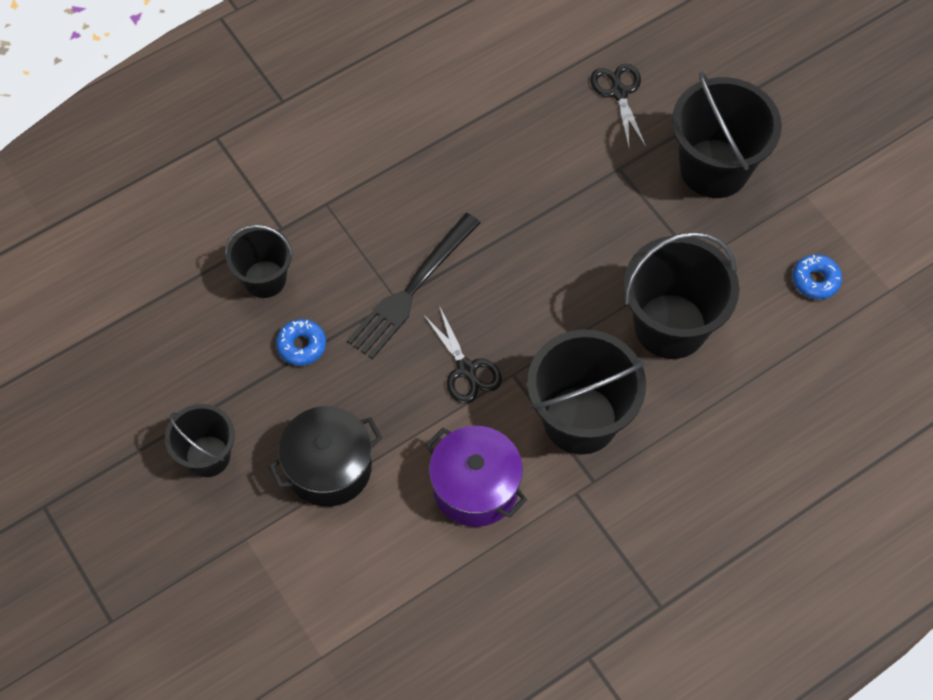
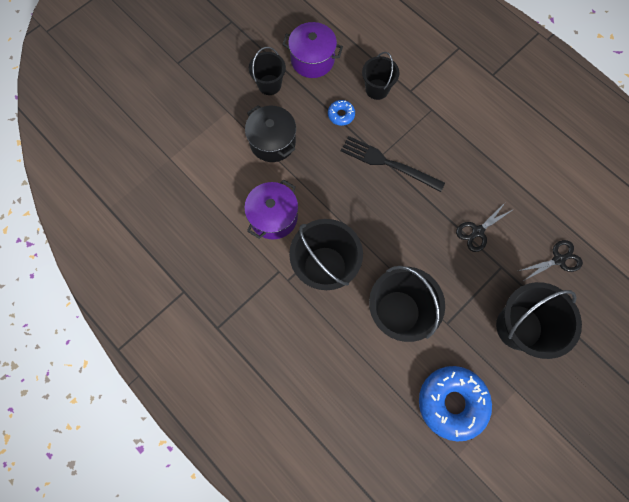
camera: 80 degrees right, 10 degrees up
black scissors [423,306,502,404] -> black scissors moved to [456,203,514,252]
blue donut [793,254,842,299] -> blue donut [419,366,492,442], size x2.18
none -> purple pot [282,22,343,78]

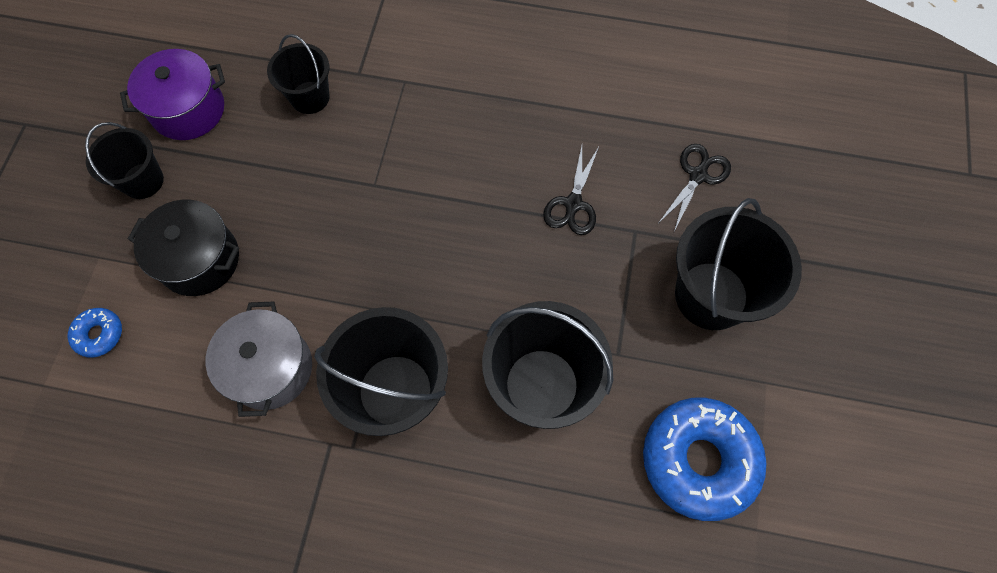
camera: 35 degrees left, 5 degrees down
purple pot [244,180,298,239] -> grey pot [206,301,312,417]
blue donut [328,100,355,126] -> blue donut moved to [68,308,122,358]
black fork [341,136,445,192] -> none

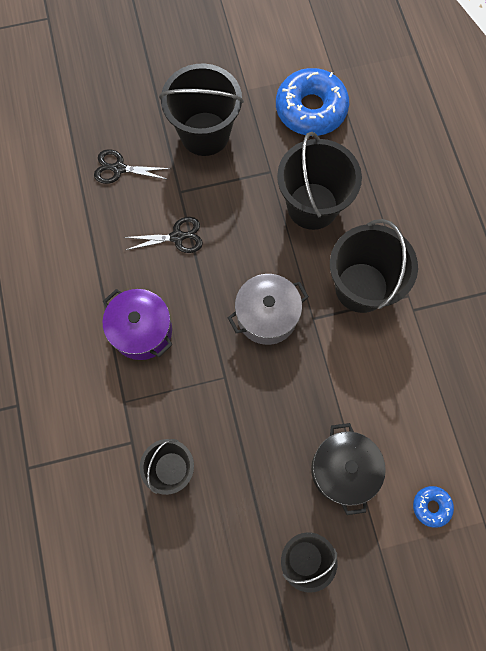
camera: 115 degrees left, 5 degrees up
purple pot [120,49,225,140] -> purple pot moved to [102,289,173,360]
grey pot [206,301,312,417] -> grey pot moved to [228,274,309,345]

